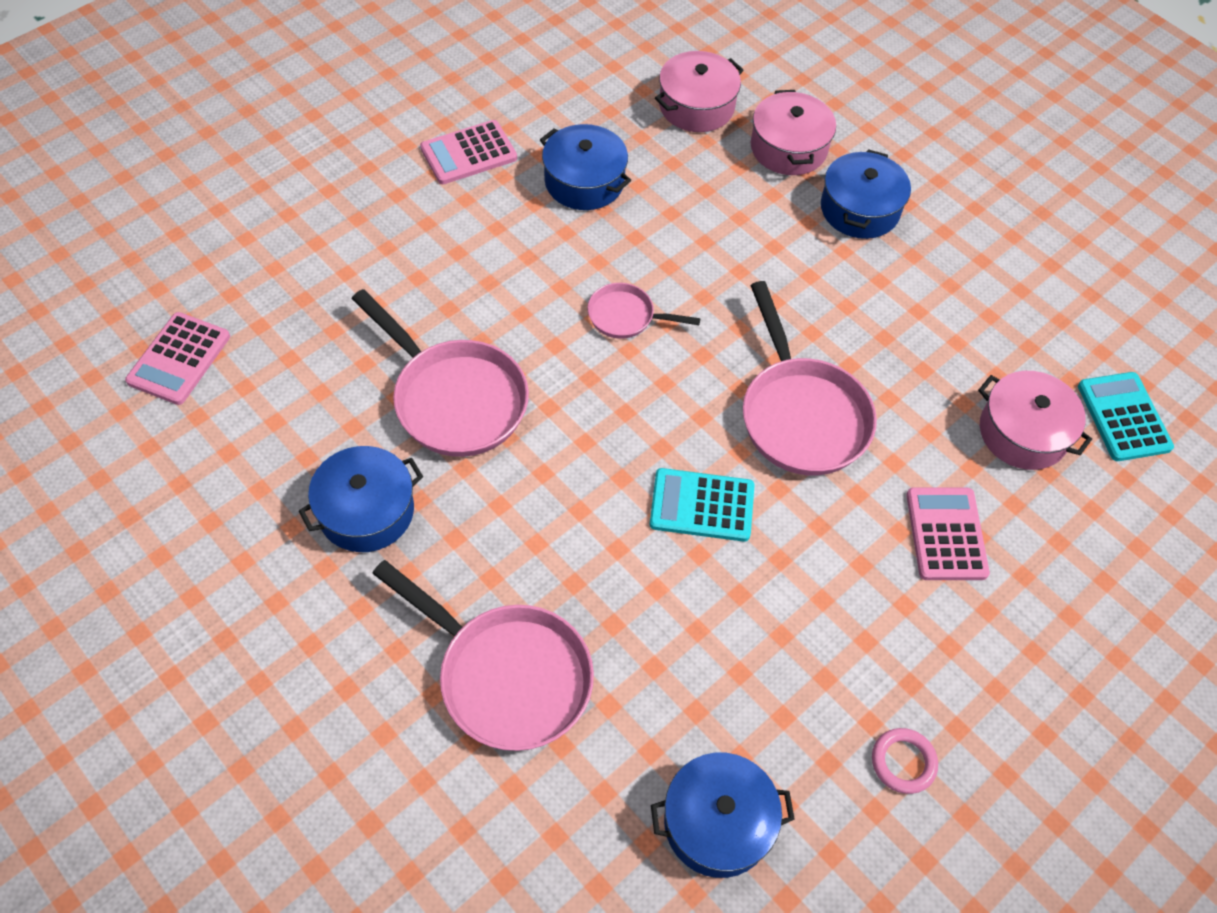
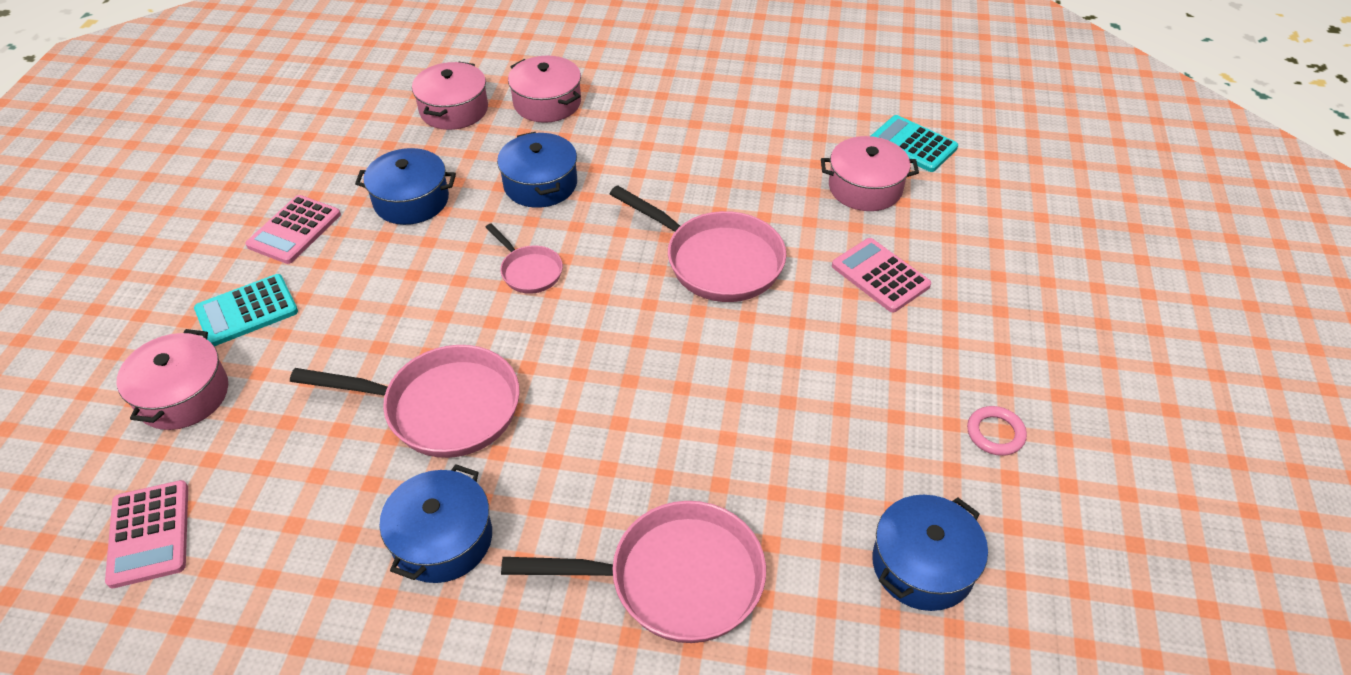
camera: 35 degrees left, 10 degrees down
pink pan [587,283,701,339] -> pink pan turned 105 degrees counterclockwise [485,223,563,294]
turquoise calculator [650,468,755,542] -> turquoise calculator moved to [194,274,298,346]
blue pot [821,149,911,239] -> blue pot moved to [497,132,577,208]
none -> pink pot [117,329,228,430]

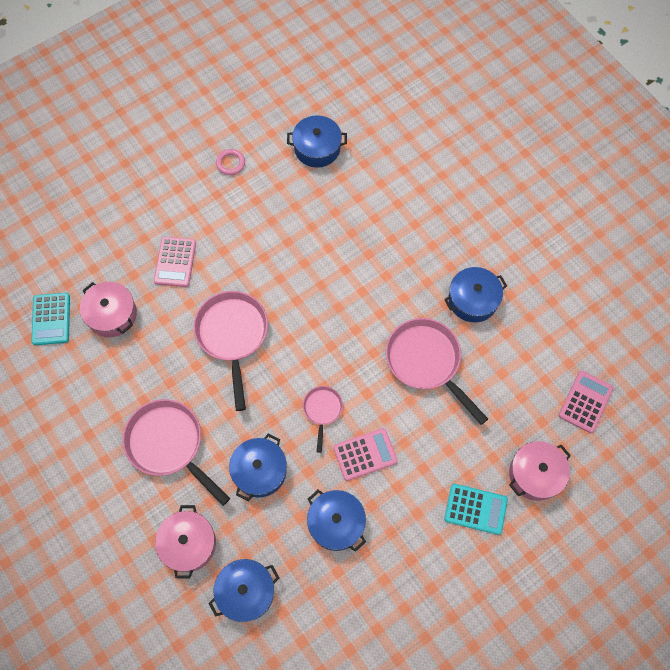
camera: 135 degrees left, 20 degrees up
pink calculator [245,195,341,264] -> pink calculator moved to [333,428,398,481]
pink pot [412,61,488,130] -> blue pot [208,559,279,622]
pink pan [501,501,766,643] -> pink pan moved to [122,399,230,506]

